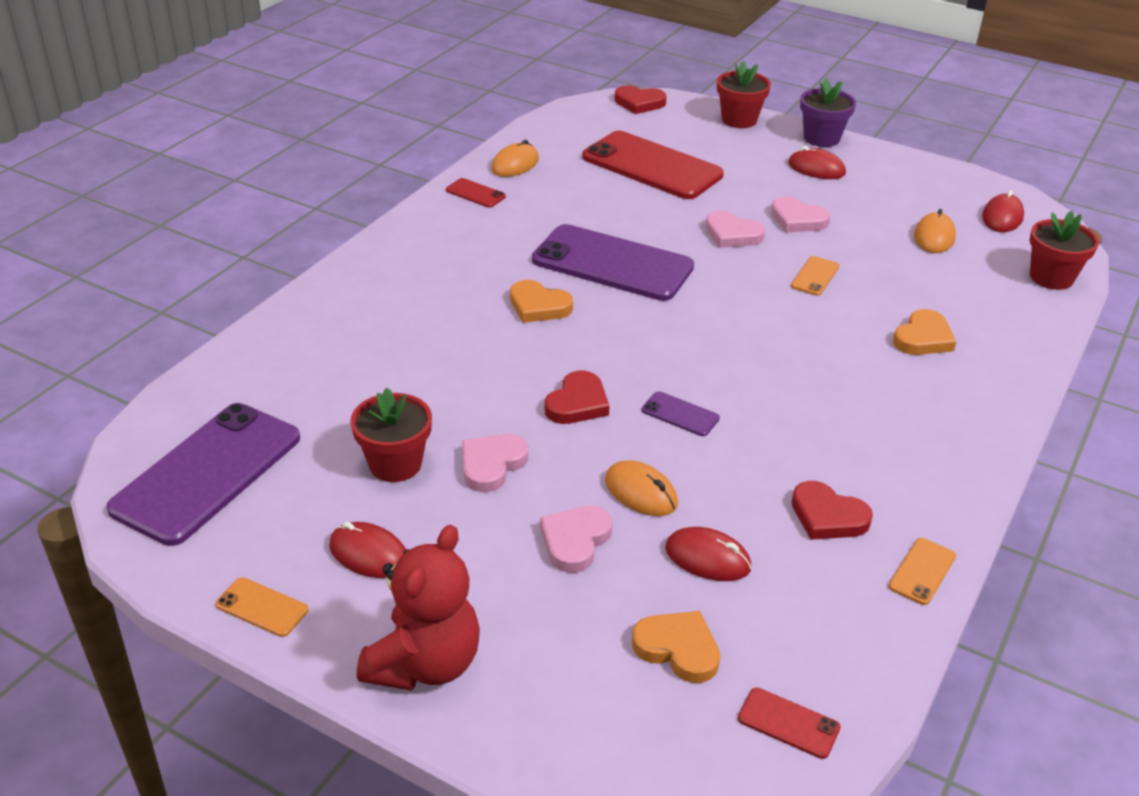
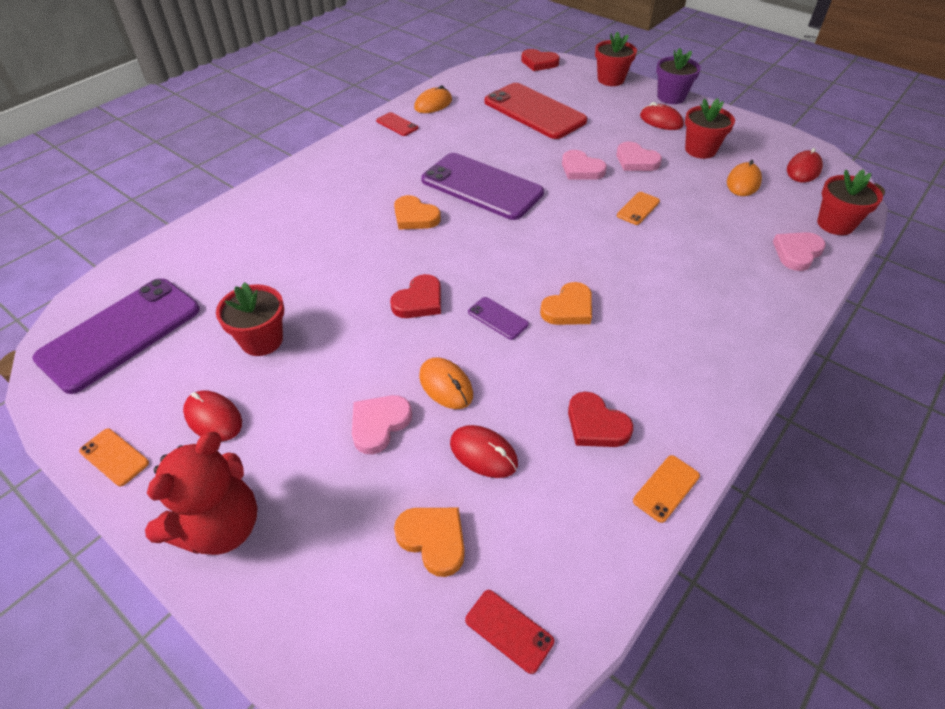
camera: 10 degrees right, 10 degrees up
pink heart [462,434,528,492] -> pink heart moved to [773,232,826,271]
orange heart [893,309,956,355] -> orange heart moved to [540,282,592,325]
none -> red flower pot [685,98,735,159]

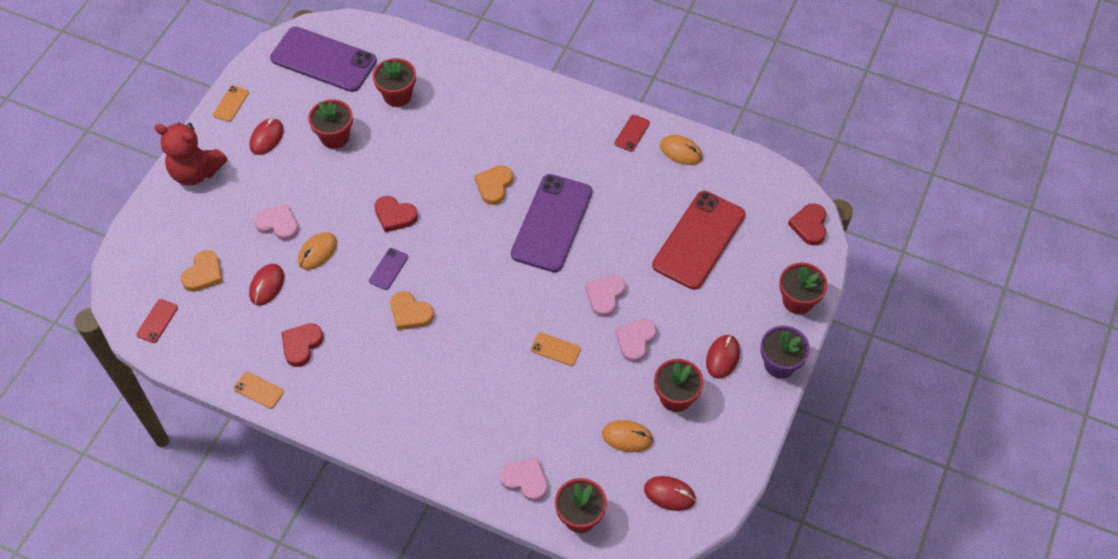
camera: 75 degrees right, 10 degrees up
none -> red flower pot [373,58,416,107]

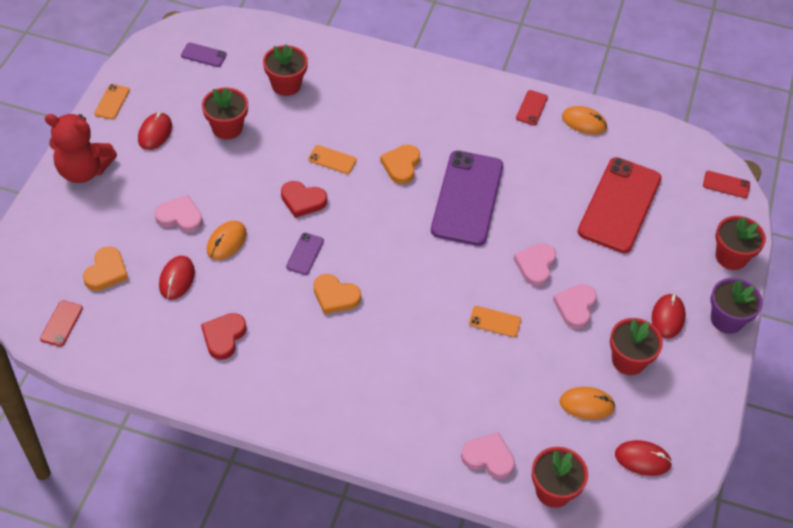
camera: 10 degrees left, 5 degrees down
orange phone [234,371,284,409] -> orange phone moved to [308,145,357,174]
purple phone [270,27,377,92] -> purple phone [181,43,227,67], size x0.41
red heart [788,203,826,245] -> red phone [703,171,750,198]

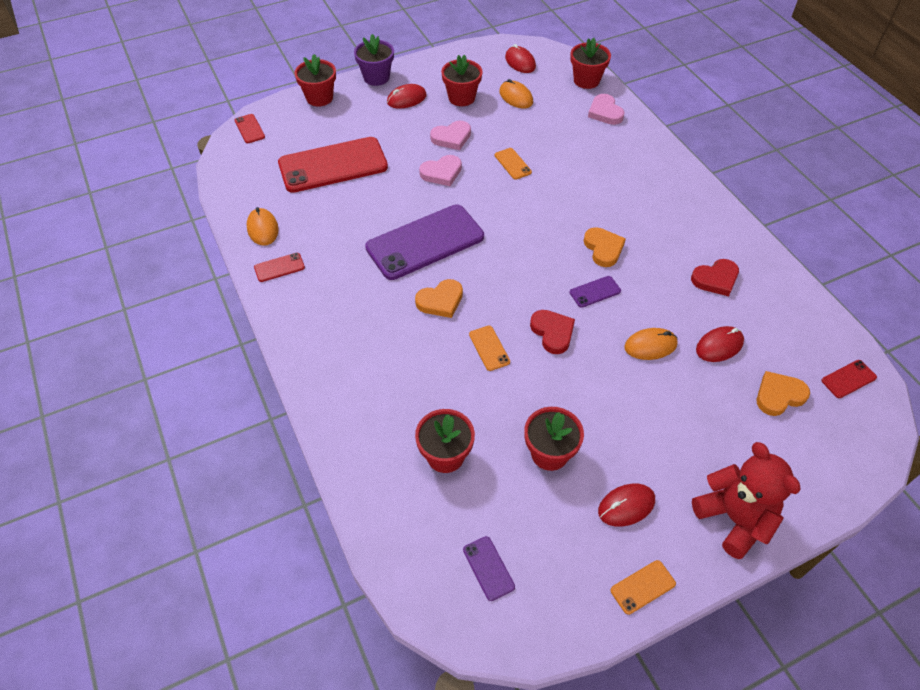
camera: 130 degrees left, 0 degrees up
pink heart [155,195,203,233] -> none

